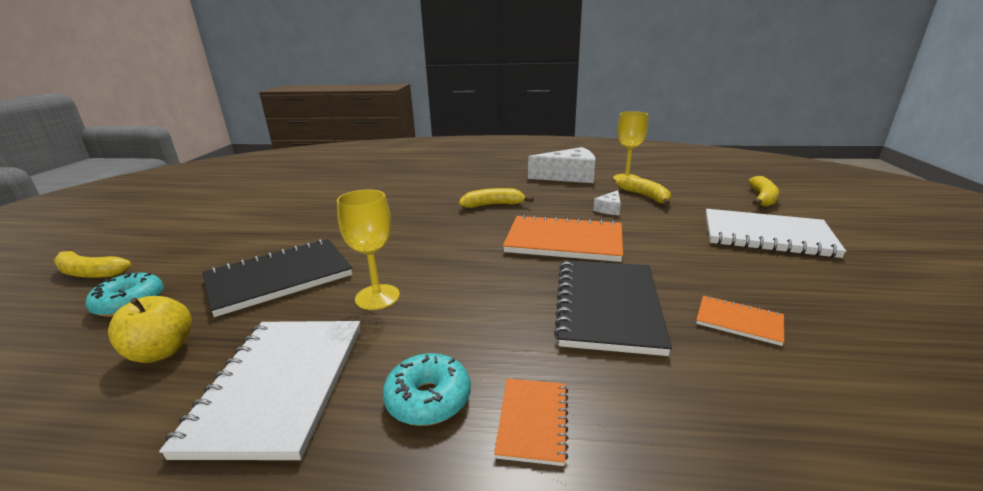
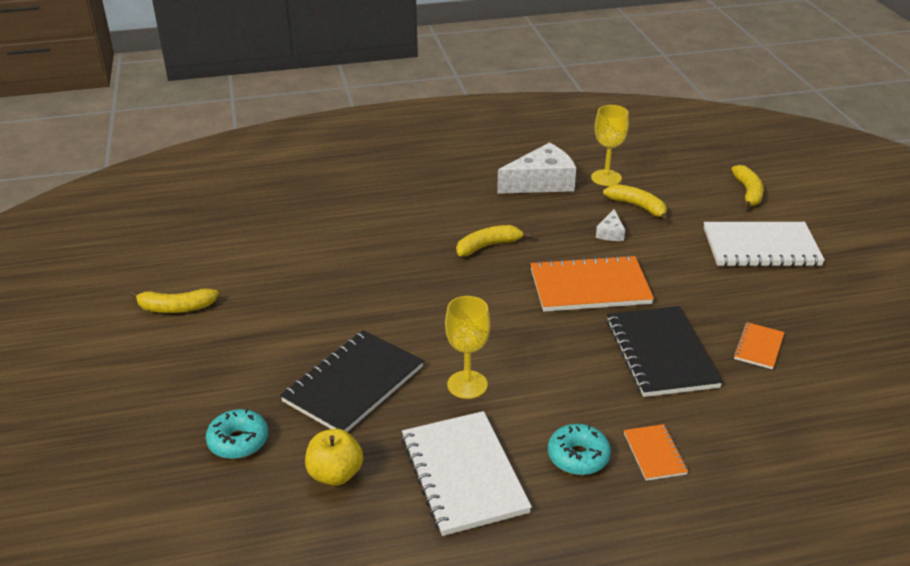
camera: 20 degrees left, 10 degrees up
yellow banana [53,249,132,278] -> yellow banana moved to [129,288,219,313]
orange notebook [696,296,784,346] -> orange notebook turned 75 degrees counterclockwise [733,322,785,369]

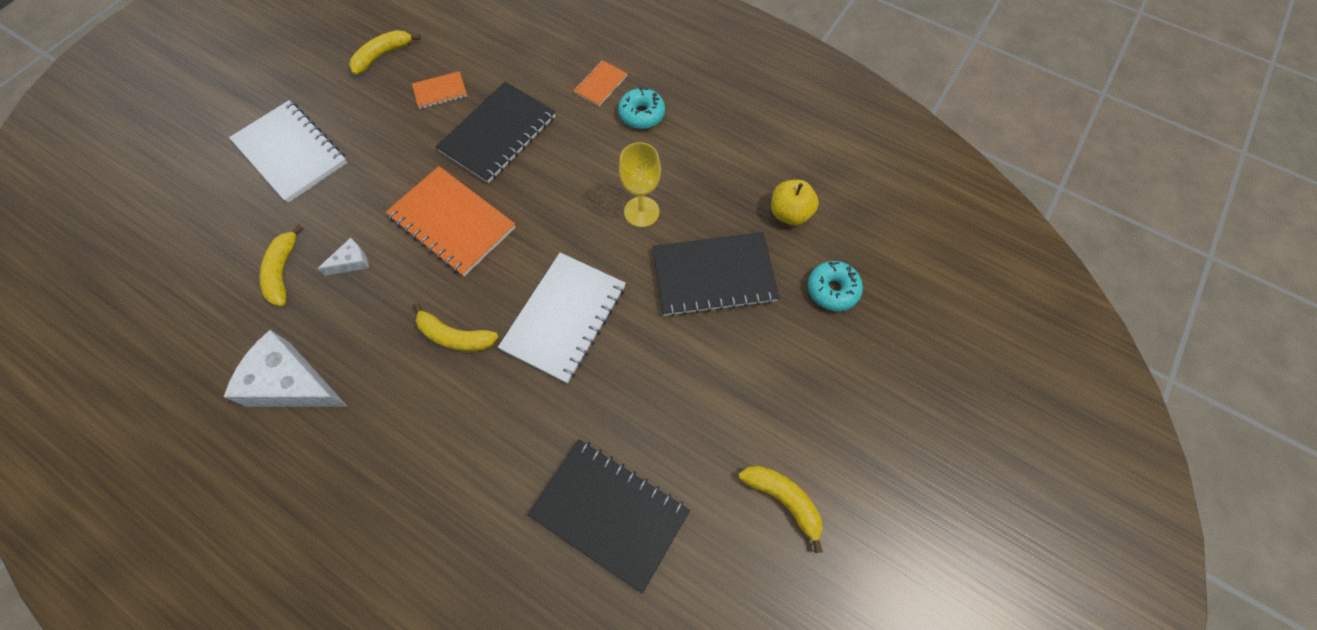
camera: 135 degrees left, 30 degrees up
white notebook [401,411,532,536] -> white notebook moved to [498,252,626,384]
yellow goblet [591,105,629,186] -> none
yellow banana [732,165,764,209] -> yellow banana moved to [349,30,421,75]
none -> black notebook [528,439,690,593]

